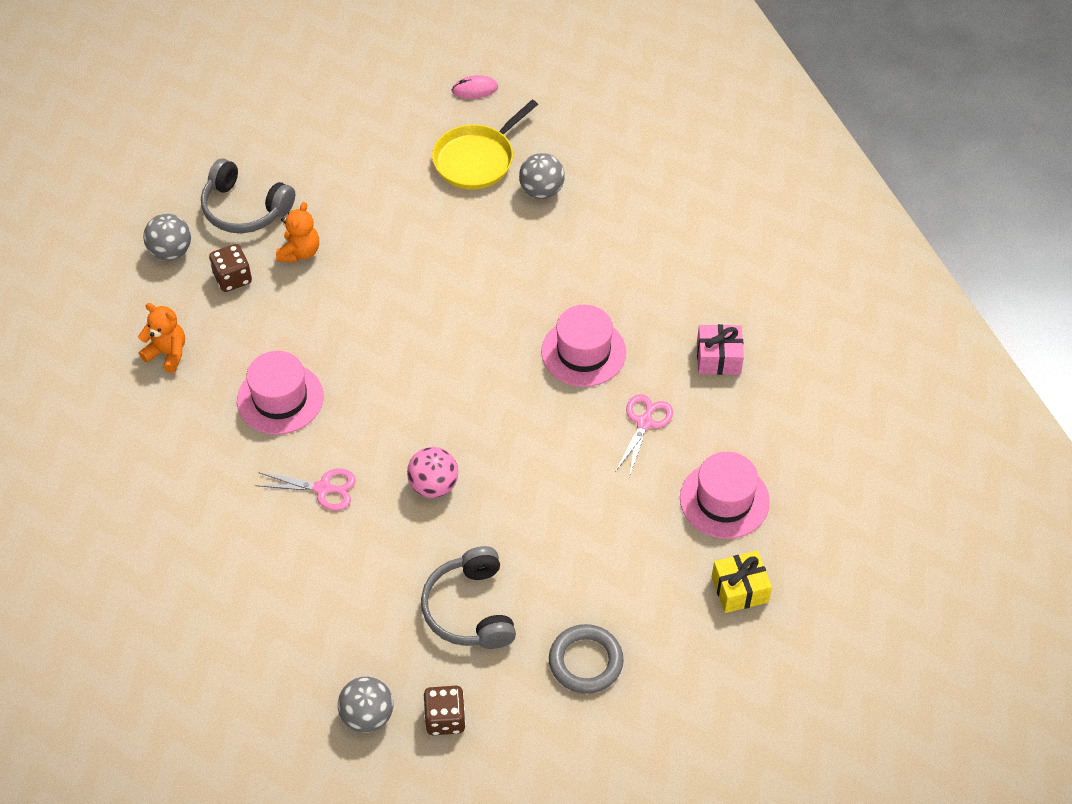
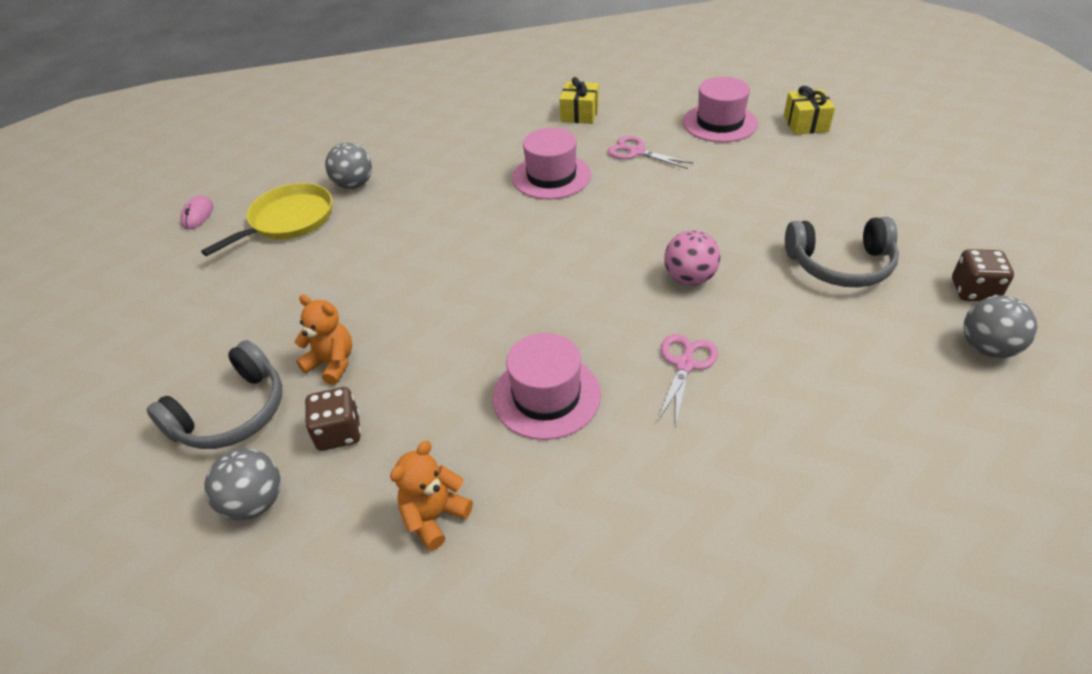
camera: 75 degrees left, 10 degrees down
yellow pan [432,100,538,189] -> yellow pan turned 105 degrees counterclockwise [201,183,332,256]
grey ring [549,624,624,694] -> none
pink gift [697,324,744,375] -> yellow gift [559,77,599,124]

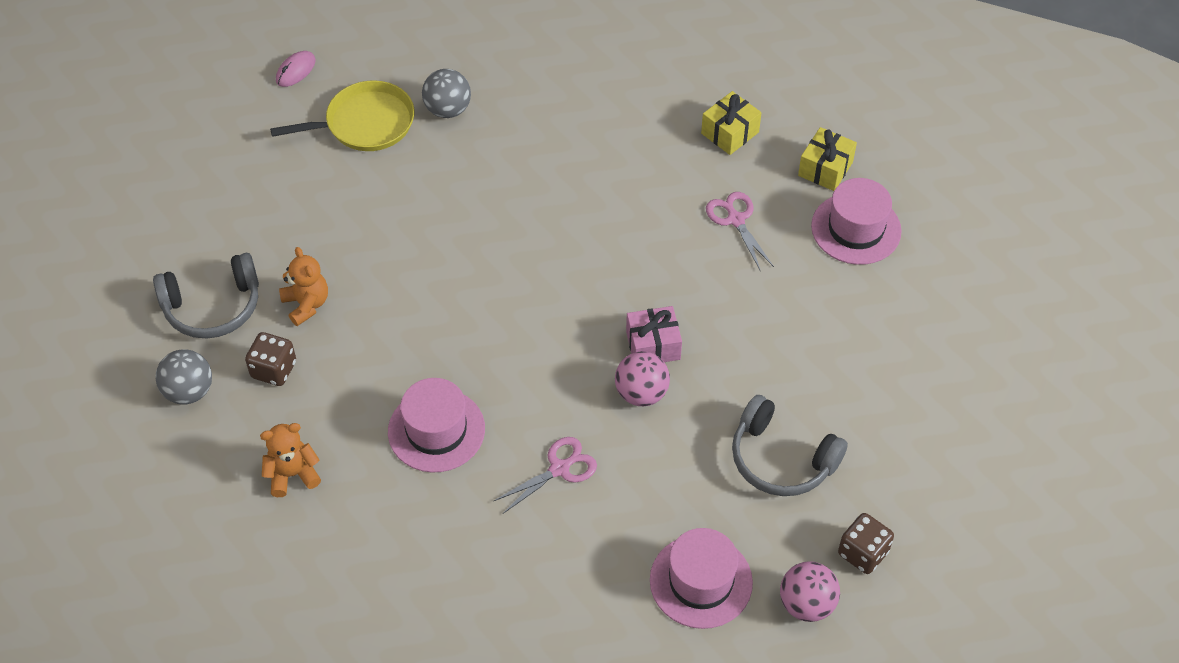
camera: 30 degrees right, 10 degrees up
pink hat [512,128,591,199] -> pink hat moved to [650,528,753,629]
yellow gift [784,86,835,135] -> yellow gift moved to [798,127,857,191]
grey ball [963,296,1038,358] -> pink ball [780,561,840,622]
none -> pink gift [626,306,682,362]

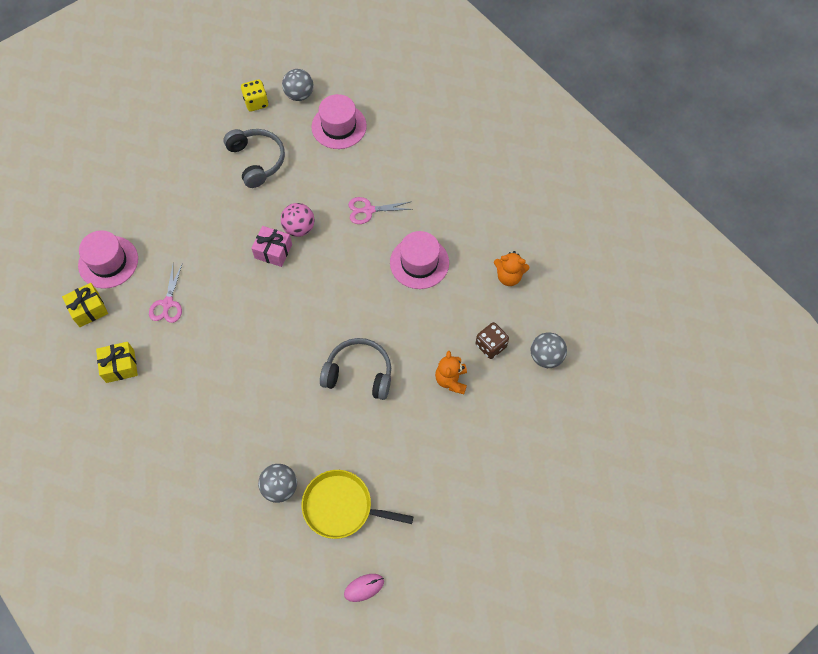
camera: 150 degrees left, 10 degrees up
grey headphones [153,253,259,339] -> grey headphones moved to [320,338,391,400]
pink ball [780,561,840,622] -> grey ball [282,69,314,101]
brown dice [838,513,894,574] -> yellow dice [241,79,268,112]

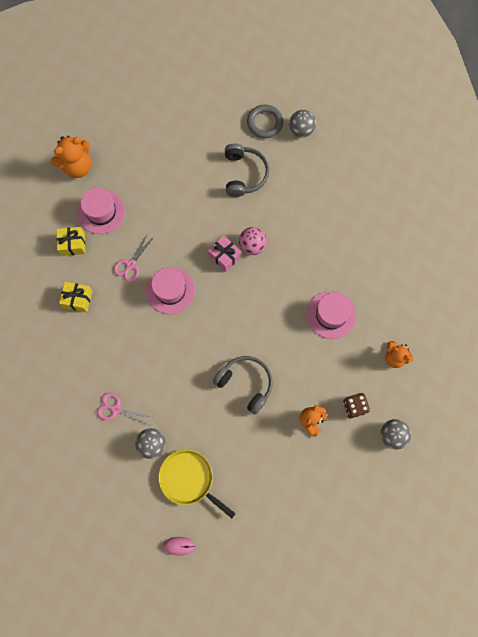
camera: 25 degrees right, 10 degrees up
yellow dice [241,79,268,112] -> grey ring [247,105,283,138]
pink hat [312,94,367,149] -> pink hat moved to [146,267,195,314]
pink scissors [348,197,413,224] -> pink scissors moved to [97,393,151,425]
none -> orange teddy bear [51,136,91,178]

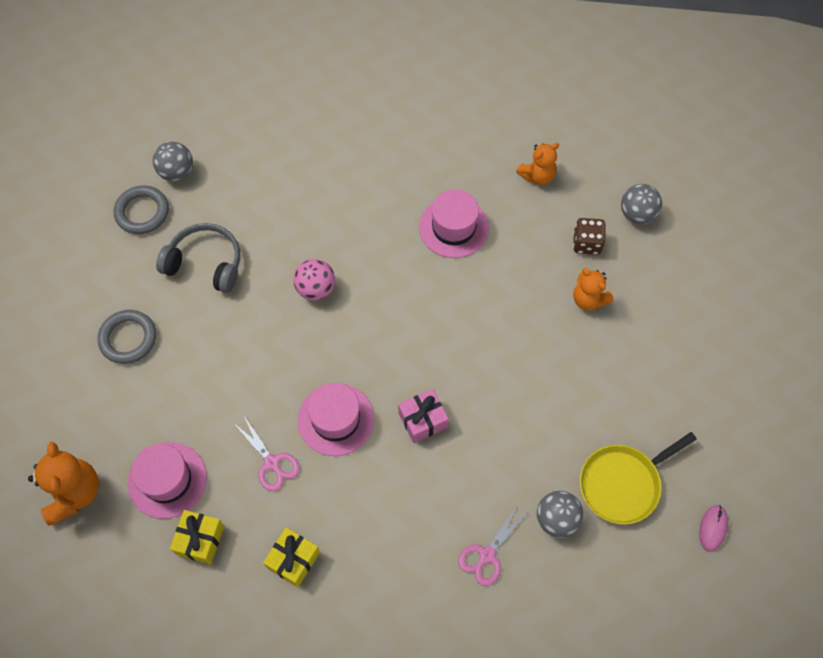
camera: 70 degrees left, 10 degrees down
pink gift [208,235,241,272] -> pink gift moved to [398,389,449,443]
grey headphones [213,356,273,415] -> none
none -> grey ring [98,310,156,364]

